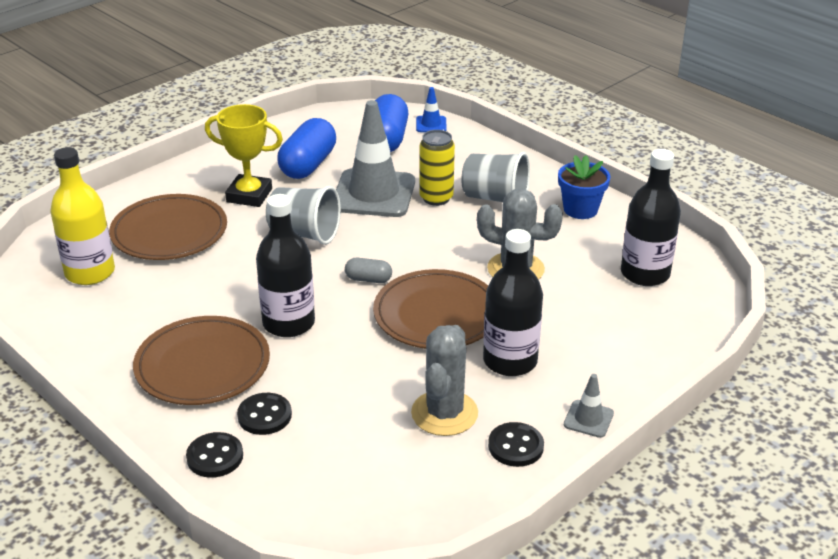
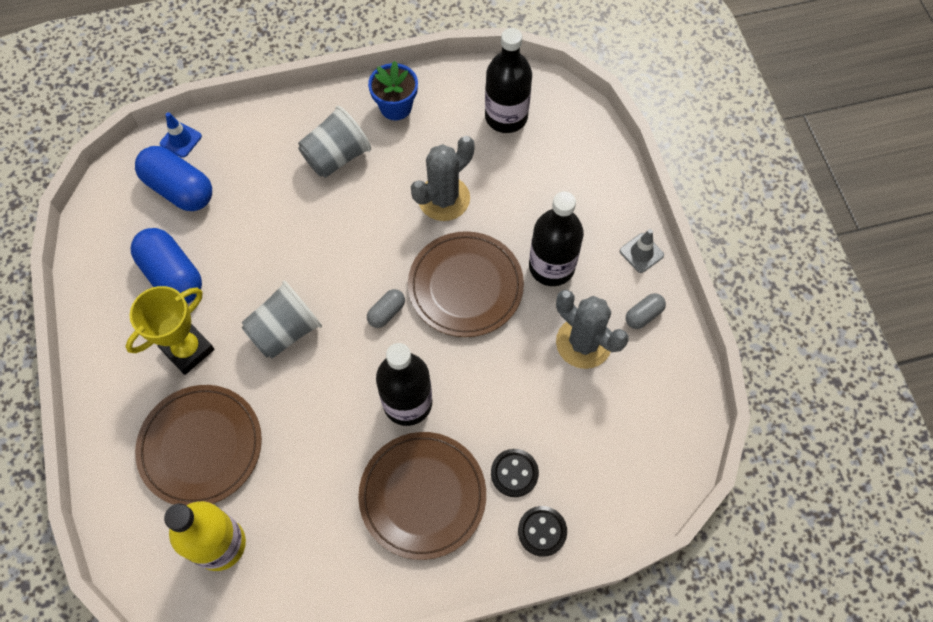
camera: 60 degrees left, 30 degrees up
grey traffic cone [336,100,415,217] -> none
yellow can [419,130,455,206] -> none
black button [488,422,544,467] -> grey capsule [626,293,666,329]

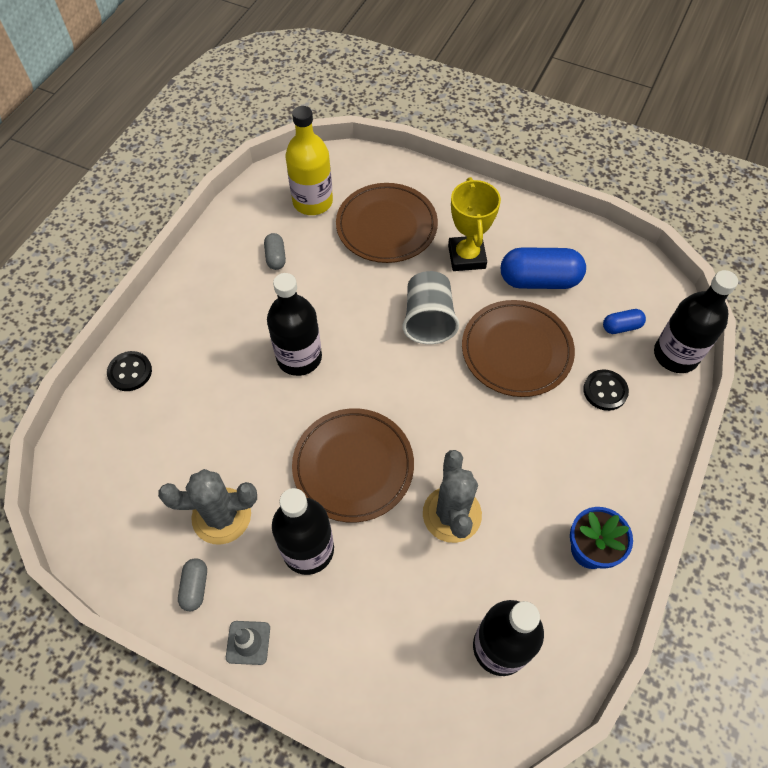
camera: 130 degrees right, 5 degrees down
blue capsule [135,146,212,211] -> blue capsule [603,309,646,334], size x0.50
blue traffic cone [160,112,202,158] -> black bottle [654,270,738,373]
grey cup [298,106,371,178] -> none
brown plate [358,432,486,560] -> brown plate moved to [462,300,575,397]
grey capsule [367,289,405,328] -> grey capsule moved to [264,233,286,270]
black button [491,449,539,497] -> black button moved to [583,369,629,411]

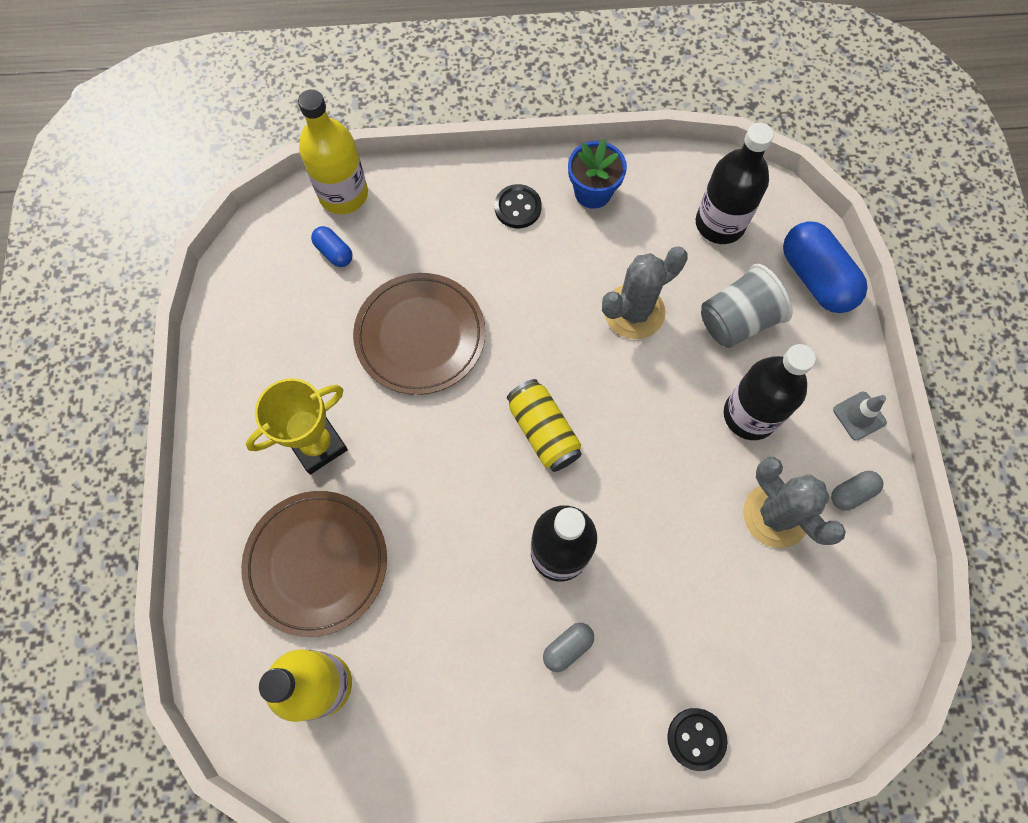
camera: 120 degrees left, 10 degrees up
grey capsule [264,233,286,270] -> grey capsule moved to [543,623,594,672]
brown plate [292,408,414,523] -> none
grey cup [402,271,459,344] -> grey cup moved to [701,264,793,348]
blue capsule [501,247,586,289] -> blue capsule moved to [783,221,867,313]
black button [583,369,629,411] -> black button moved to [495,184,542,228]
black bottle [654,270,738,373] -> yellow bottle [298,89,368,214]
none -> yellow can [507,379,582,472]

